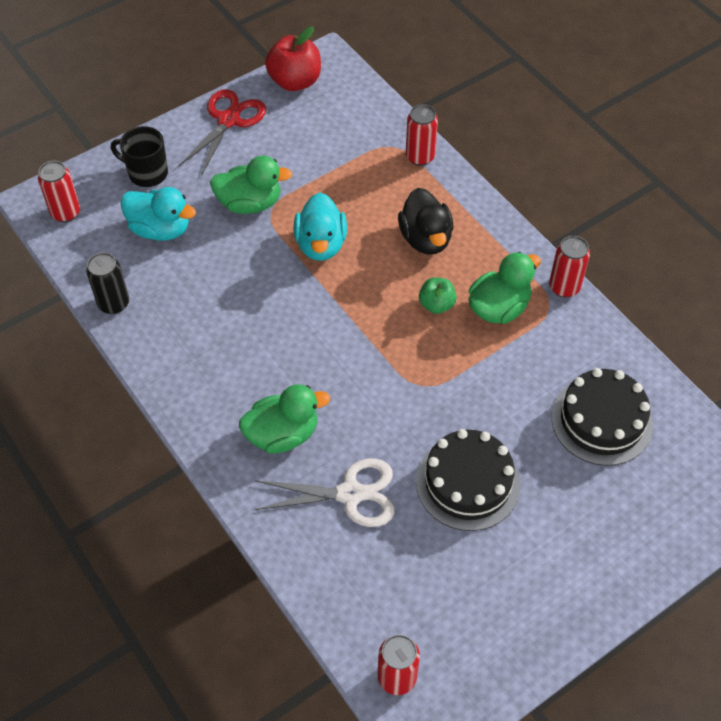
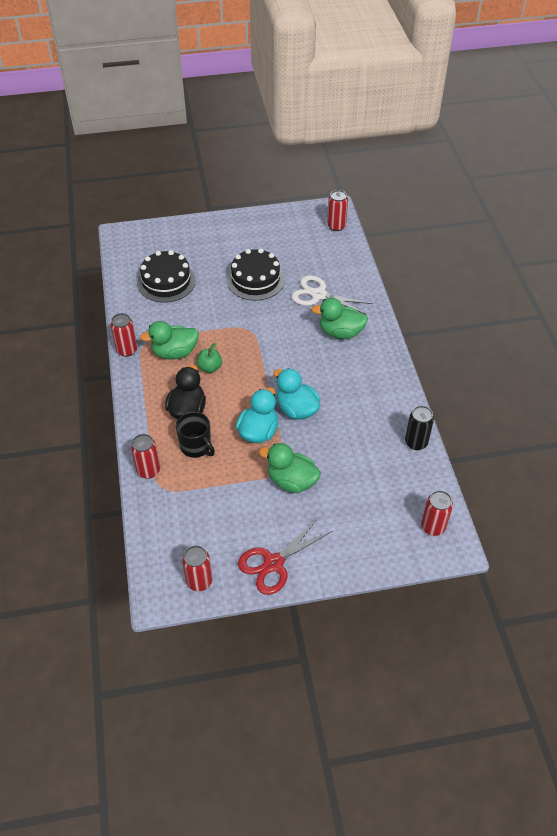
camera: 155 degrees left, 5 degrees down
black mug [111,126,168,187] -> black mug moved to [176,411,215,458]
turquoise duck [121,187,196,241] -> turquoise duck moved to [273,368,320,419]
red apple [265,26,321,91] -> red can [182,545,212,591]

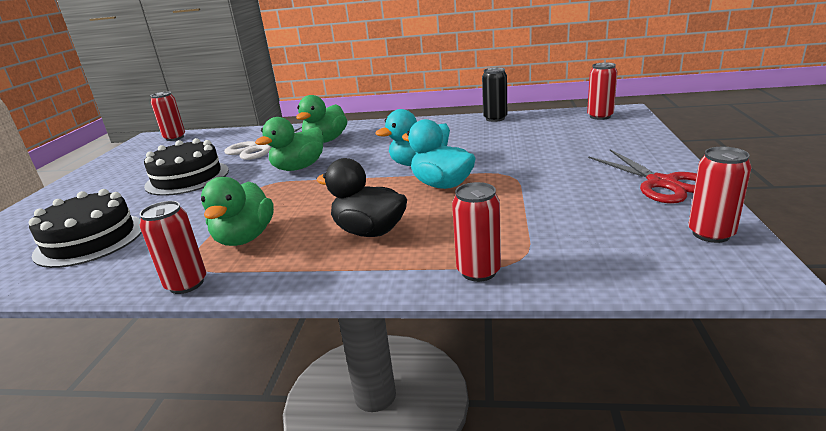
camera: 70 degrees left, 25 degrees down
black mug [176,411,215,458] -> none
green apple [197,343,222,373] -> none
green duck [259,443,321,493] -> green duck moved to [255,117,324,171]

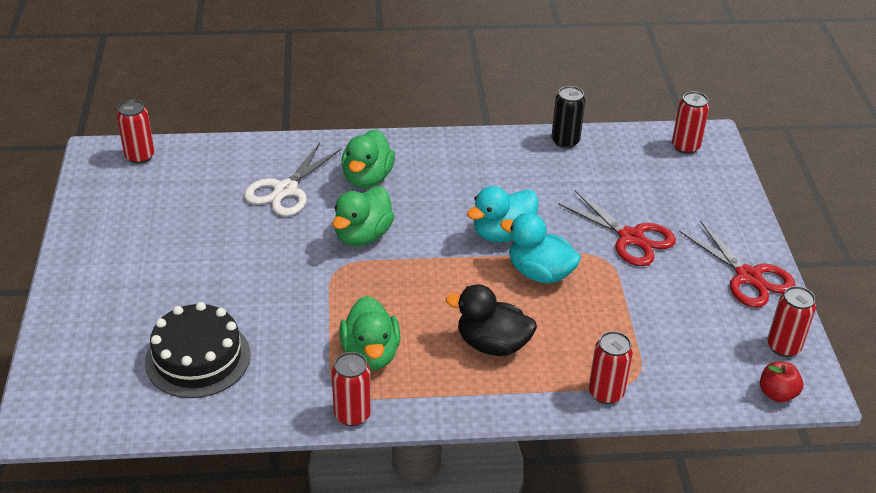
camera: 15 degrees left, 15 degrees up
black cake [144,138,229,196] -> none
none -> red scissors [558,190,676,266]
none -> red apple [760,361,803,402]

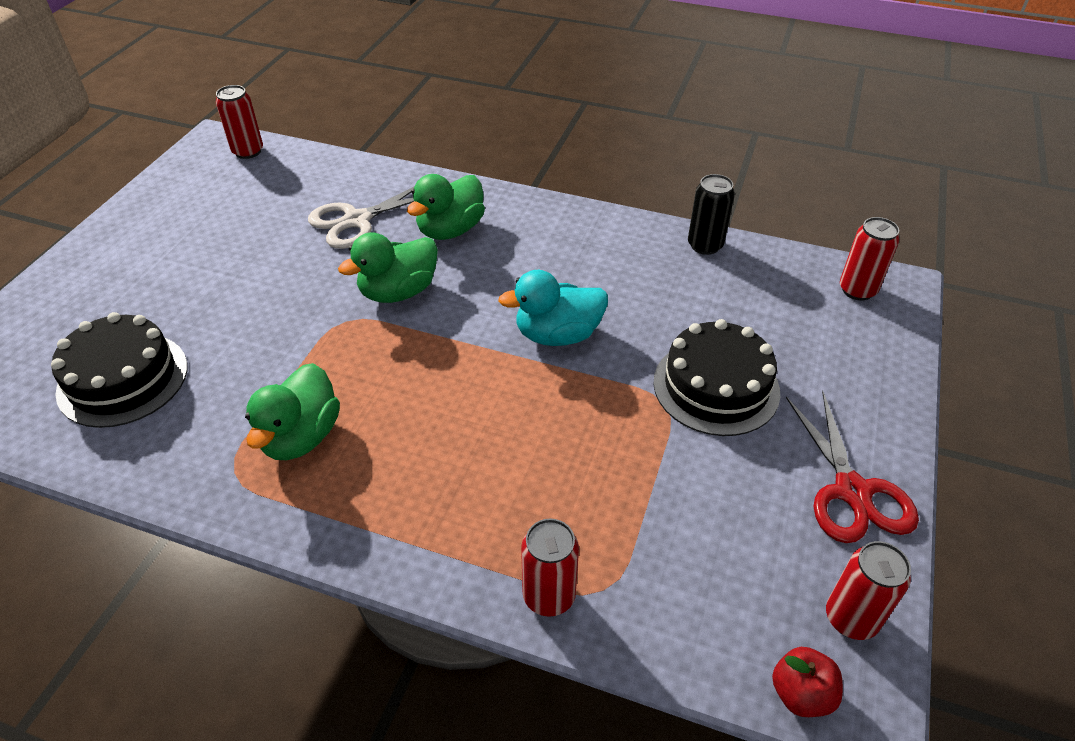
camera: 25 degrees right, 5 degrees up
red can [332,352,371,426] -> none
black duck [446,284,537,356] -> none
turquoise duck [500,213,581,284] -> none
red scissors [558,190,676,266] -> black cake [653,319,780,436]

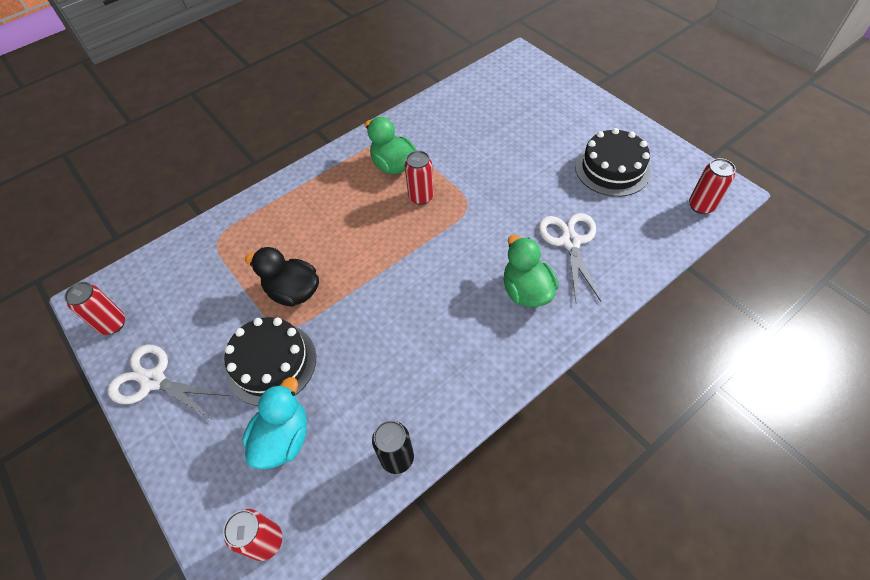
camera: 125 degrees right, 10 degrees up
black cake [51,312,187,428] -> black cake moved to [575,128,651,197]
green duck [338,232,438,303] -> none
turquoise duck [498,270,608,346] -> turquoise duck moved to [242,377,307,469]
red can [521,519,579,617] -> red can moved to [405,151,434,205]
red apple [772,647,843,717] -> none
red scissors [786,391,919,543] -> white scissors [107,345,230,420]
none -> black duck [245,247,319,307]

